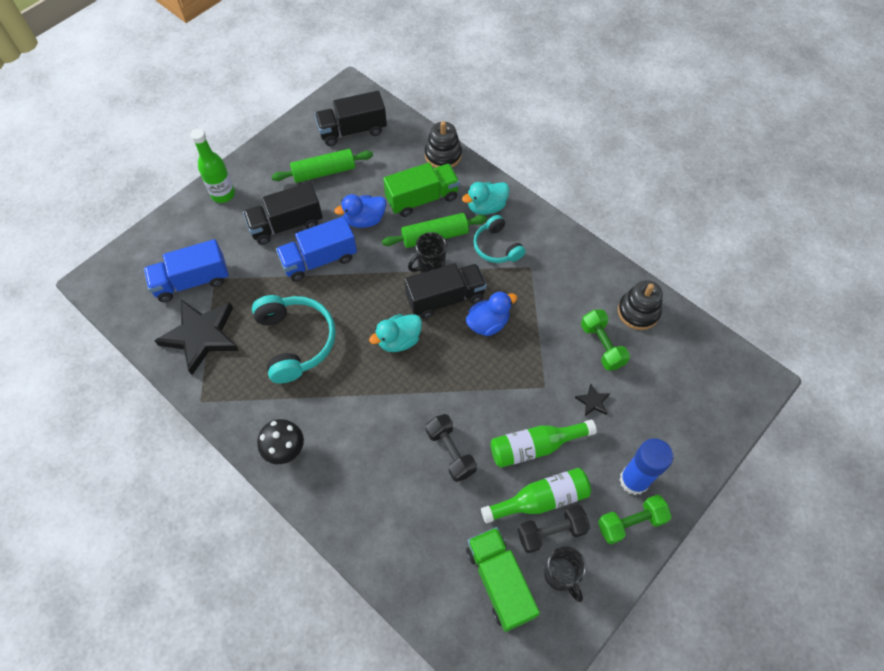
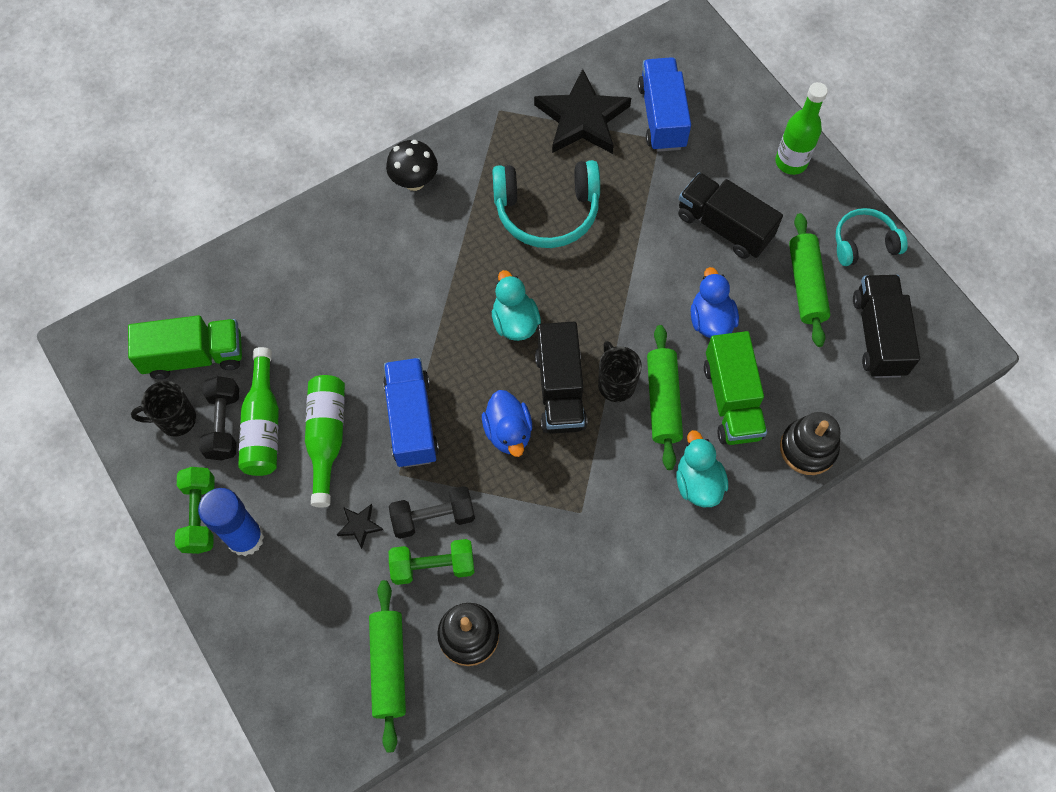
camera: 105 degrees right, 5 degrees up
black truck [243,182,323,245] -> black truck turned 45 degrees counterclockwise [678,172,783,259]
blue truck [276,216,357,282] -> blue truck moved to [383,358,439,467]
black dumbbell [426,414,477,482] -> black dumbbell moved to [389,486,475,539]
turquoise headphones [473,215,526,263] -> turquoise headphones moved to [835,208,908,266]
none -> green rolling pin [369,580,406,753]

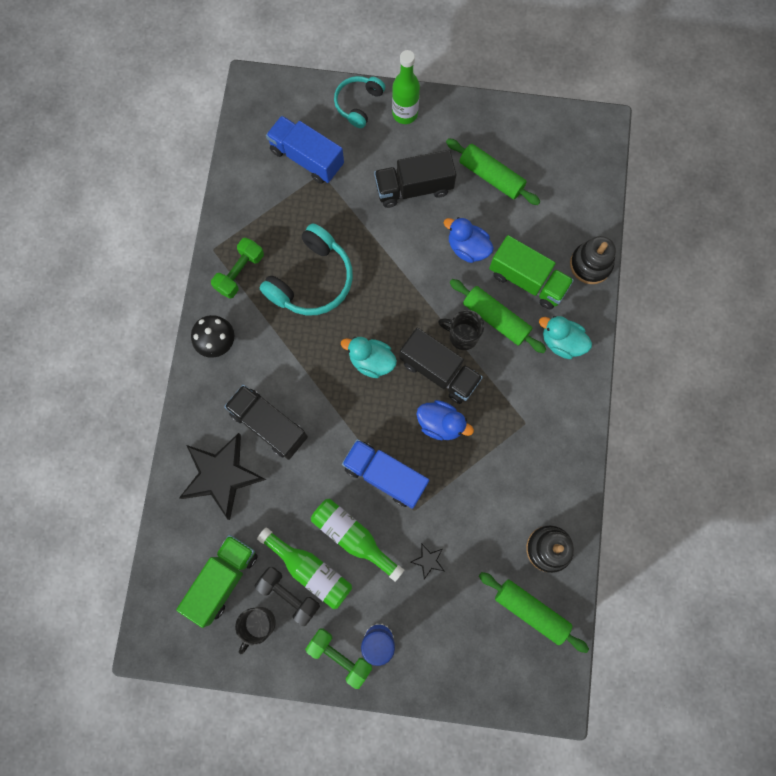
camera: 50 degrees left, 10 degrees up
black dumbbell [389,486,475,539] -> none
green dumbbell [389,539,475,585] -> green dumbbell moved to [211,238,264,299]
black star [534,69,631,154] -> black star moved to [179,433,266,520]
turquoise headphones [835,208,908,266] -> turquoise headphones moved to [334,76,385,128]
black truck [853,275,920,378] -> black truck moved to [224,385,308,460]

